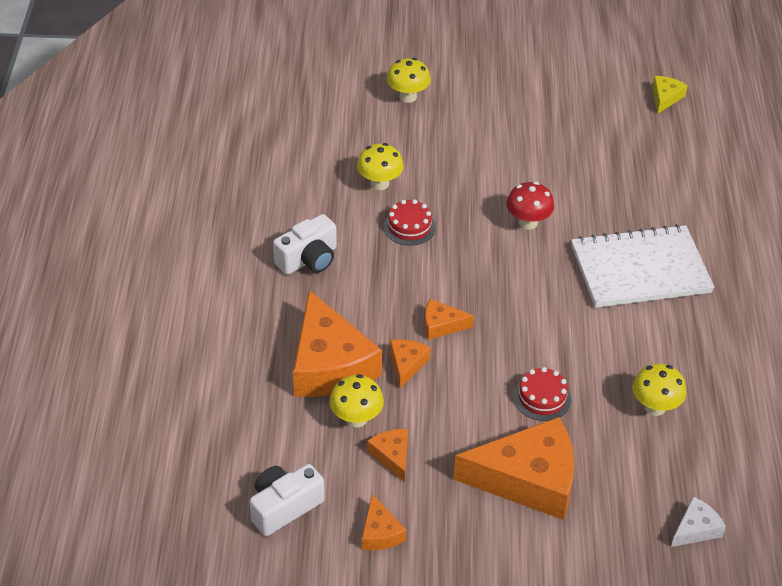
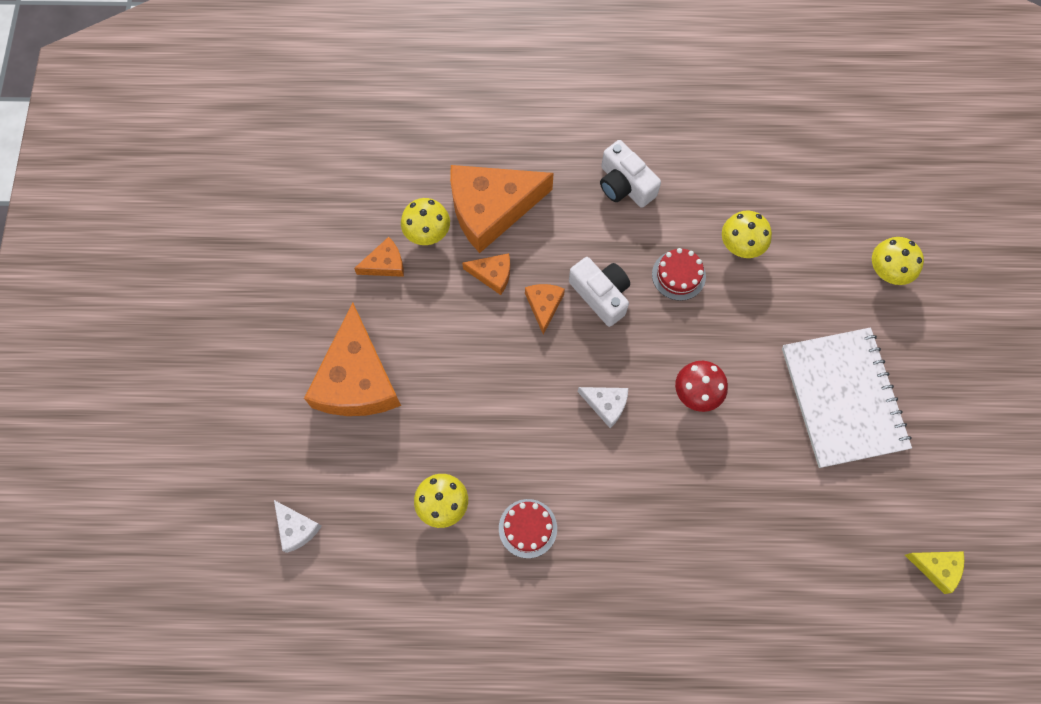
camera: 90 degrees right, 25 degrees up
white camera [249,464,325,536] -> white camera moved to [569,257,630,327]
orange cheese [361,494,406,550] -> none
red cake [513,367,571,421] -> red cake moved to [499,499,557,558]
white notebook [571,224,715,308] -> white notebook moved to [782,328,912,468]
none -> white cheese [578,387,628,428]

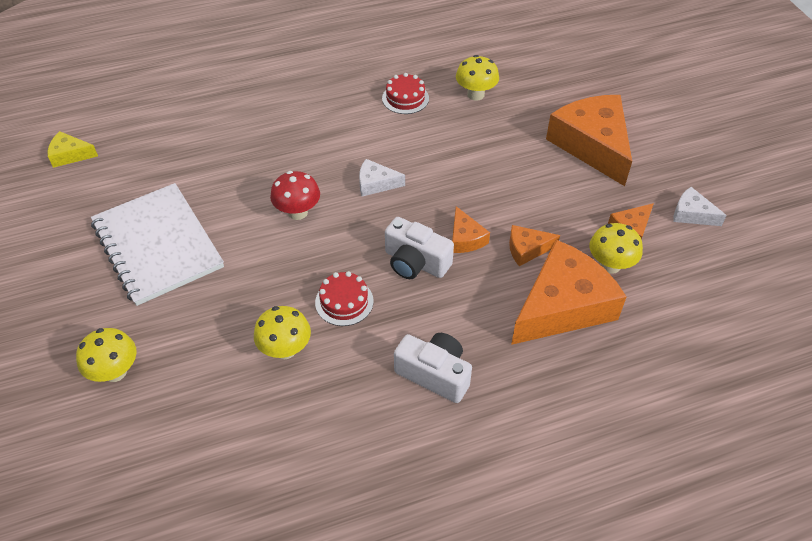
camera: 160 degrees right, 20 degrees down
white cheese [274,500,322,553] -> white cheese moved to [674,187,727,226]

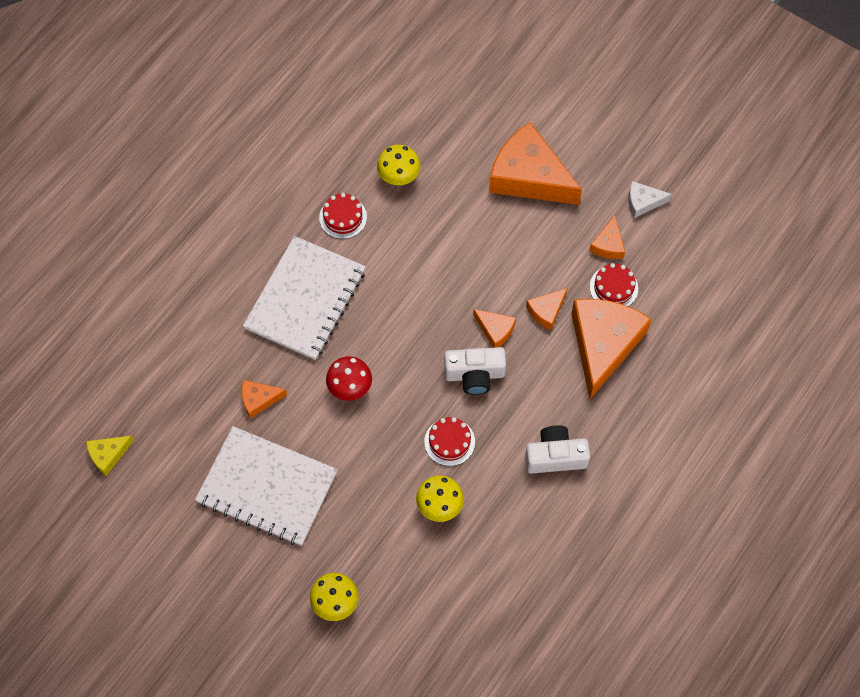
camera: 35 degrees left, 15 degrees up
white cheese [359,159,405,196] -> none
yellow mushroom [590,223,643,274] -> red cake [590,263,638,306]
none -> orange cheese [242,380,287,419]
none -> white notebook [243,236,366,360]

